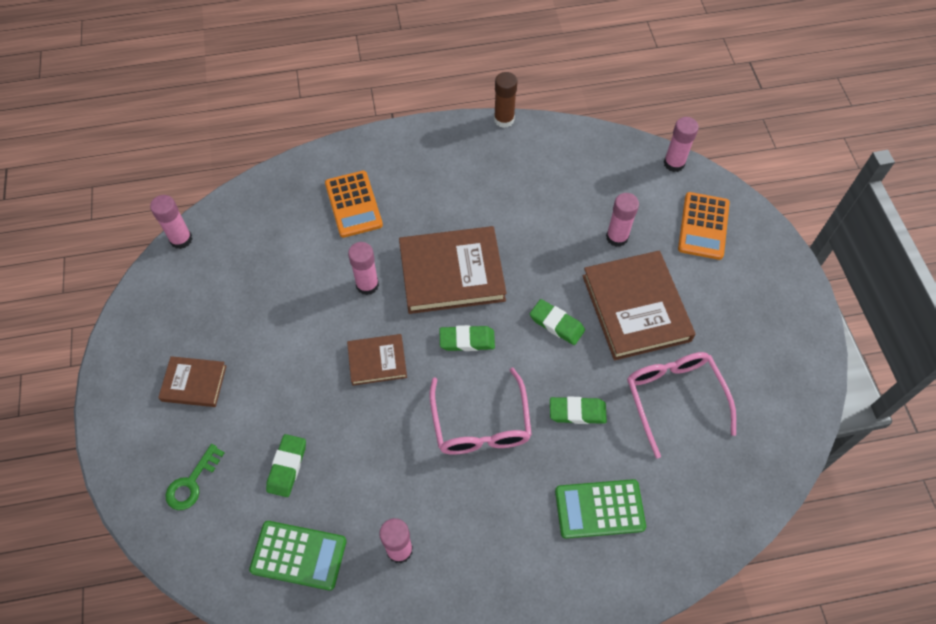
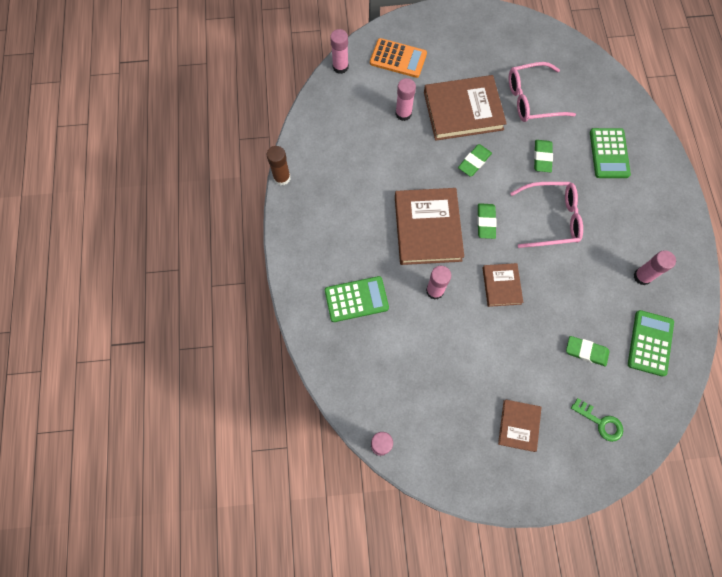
camera: 85 degrees left, 10 degrees up
orange calculator [325,171,383,238] -> green calculator [325,276,389,322]

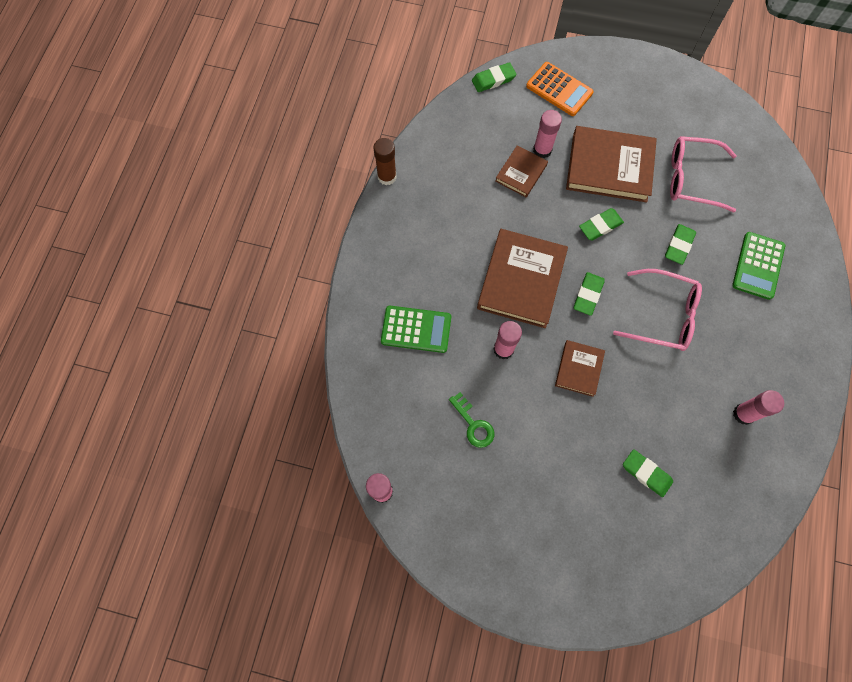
camera: 20 degrees right, 0 degrees up
pink glue stick [330,29,349,74] -> green eraser [472,62,517,92]
brown book [498,399,542,452] -> brown book moved to [495,145,548,197]
green key [571,398,623,442] -> green key moved to [449,392,494,448]
green calculator [628,310,674,377] -> none

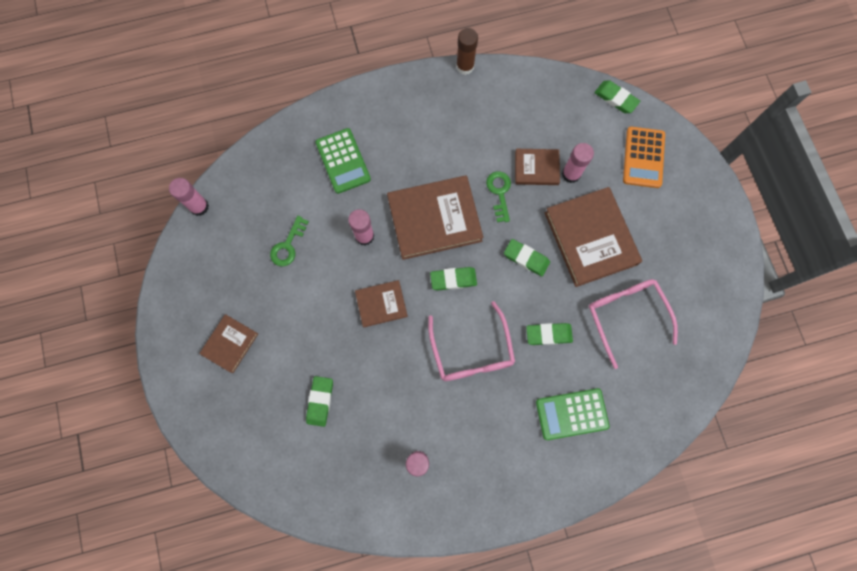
camera: 60 degrees right, 5 degrees up
none -> brown book [199,314,258,373]
none -> green key [486,171,511,222]

